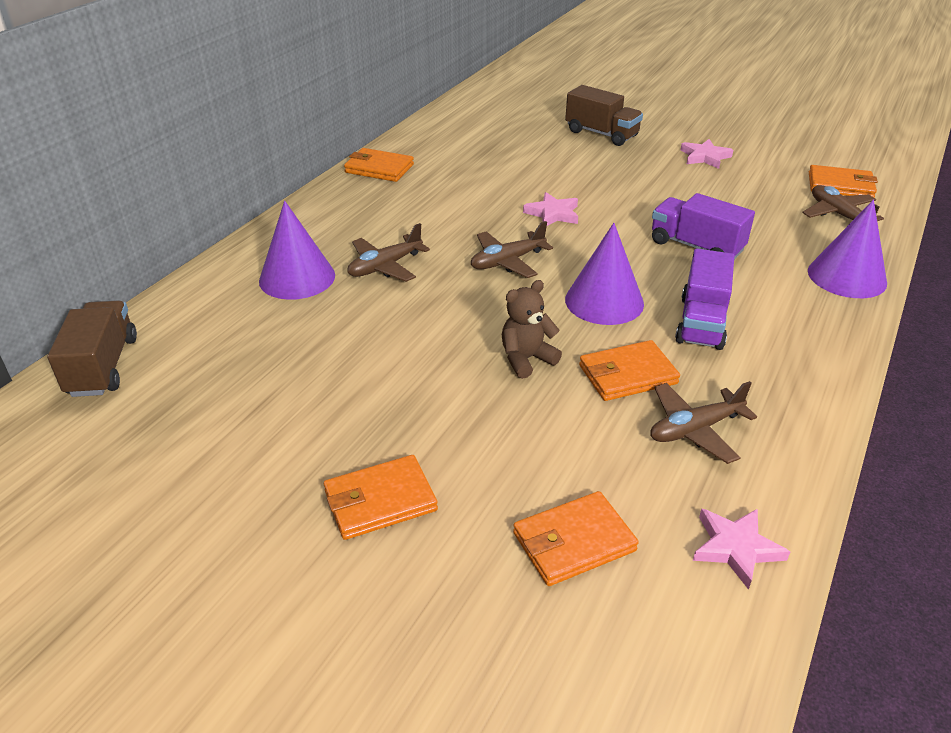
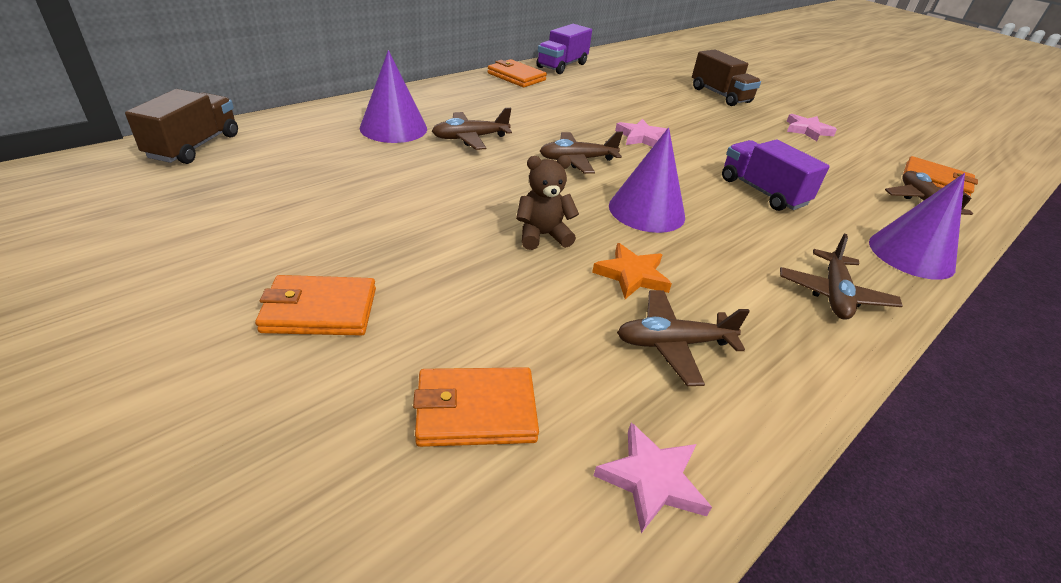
camera: 15 degrees right, 0 degrees up
orange wallet [579,340,680,401] -> orange star [592,243,672,299]
purple truck [675,248,734,350] -> purple truck moved to [536,24,592,74]
none -> brown plane [780,233,903,320]

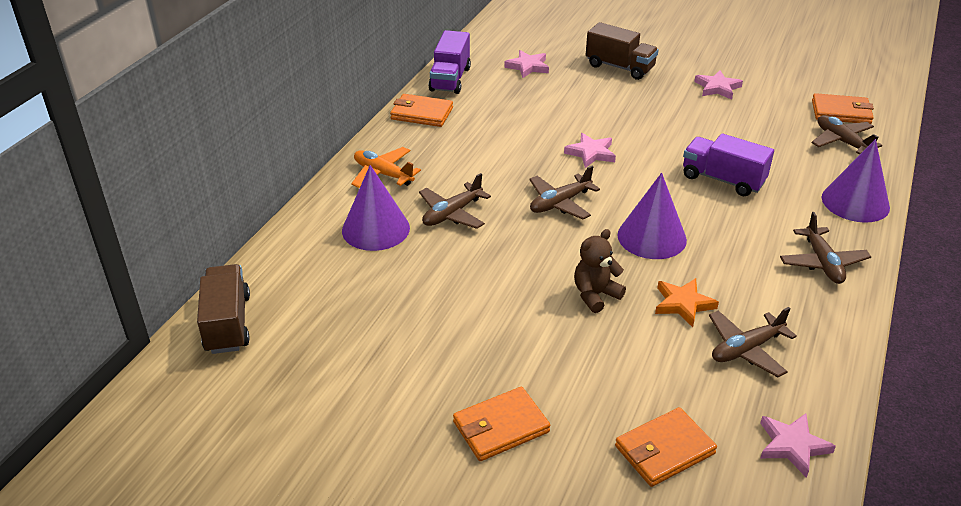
camera: 20 degrees left, 0 degrees up
none -> orange plane [351,147,421,188]
none -> pink star [504,50,549,78]

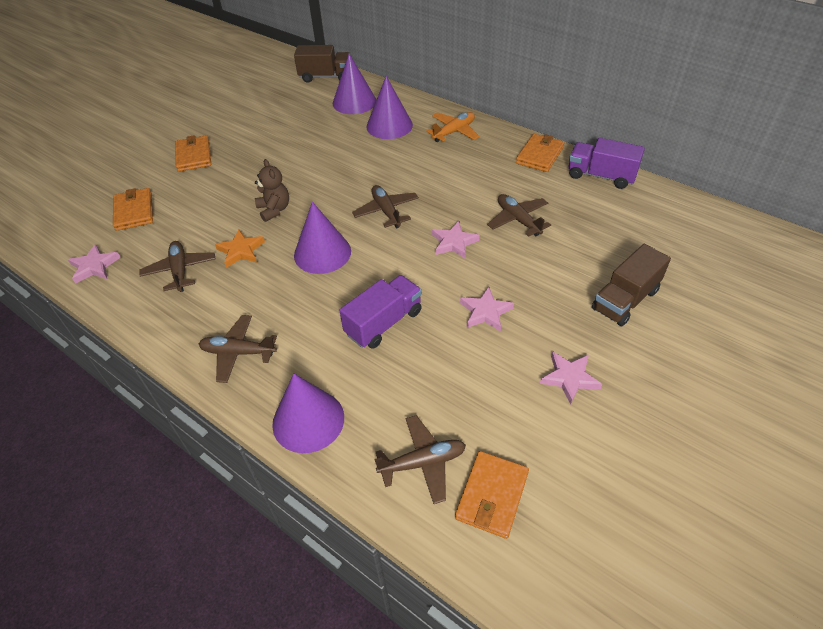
camera: 105 degrees right, 10 degrees up
brown plane [419,173,491,229] -> brown plane moved to [487,194,551,237]
pink star [504,50,549,78] -> pink star moved to [460,287,514,332]
none -> purple cone [333,54,376,114]

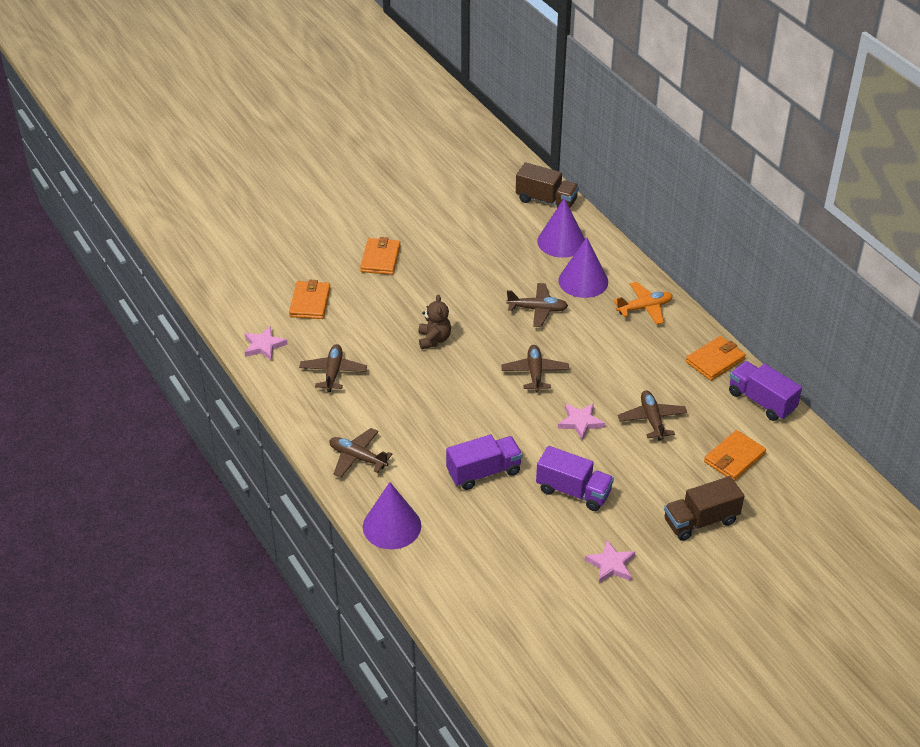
camera: 20 degrees right, 5 degrees down
orange star [215,229,265,268] -> none
purple cone [294,202,351,274] -> none
brown plane [374,415,466,504] -> brown plane moved to [506,283,568,327]
orange wallet [455,451,529,539] -> orange wallet moved to [704,430,766,481]
pink star [460,287,514,332] -> purple truck [536,446,614,511]

